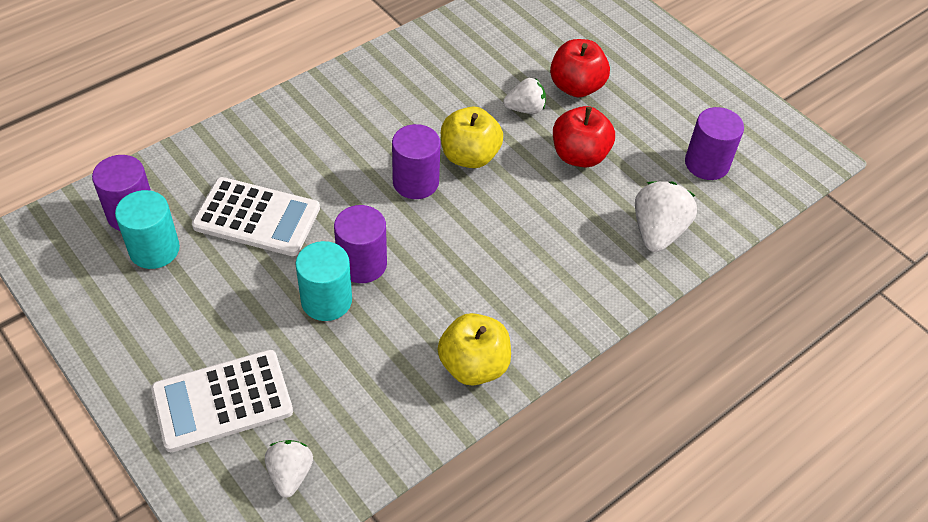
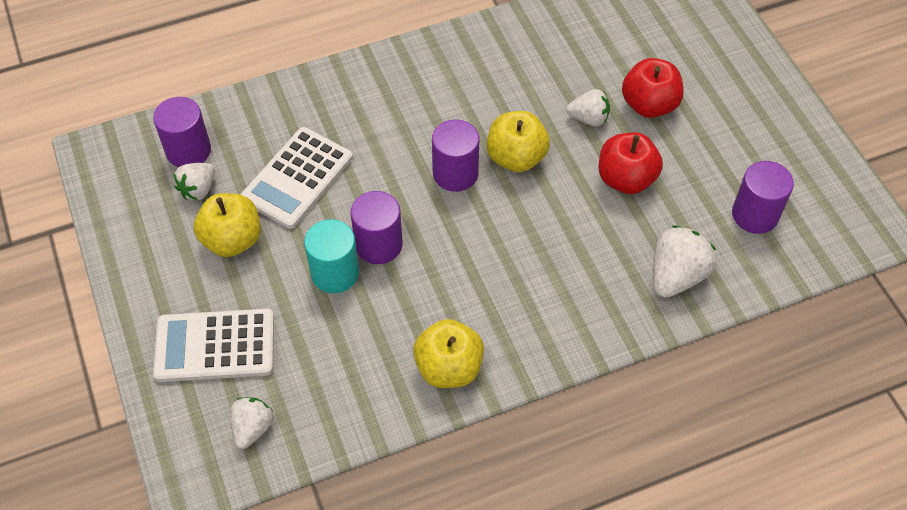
camera: 20 degrees right, 5 degrees up
turquoise cylinder [115,190,180,269] -> white strawberry [174,163,215,201]
white calculator [192,177,320,256] -> white calculator turned 90 degrees clockwise [240,127,353,229]
none -> yellow apple [194,193,261,257]

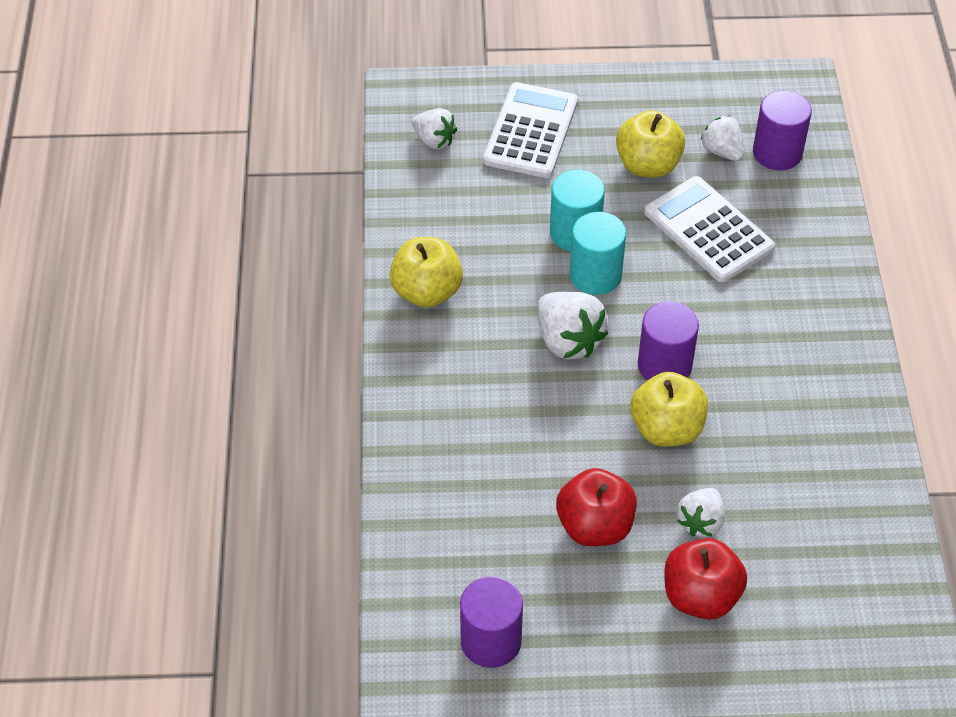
camera: 110 degrees right, 5 degrees down
purple cylinder [351,191,403,264] -> turquoise cylinder [570,212,626,295]
white strawberry [653,226,717,298] -> white strawberry moved to [537,291,608,360]

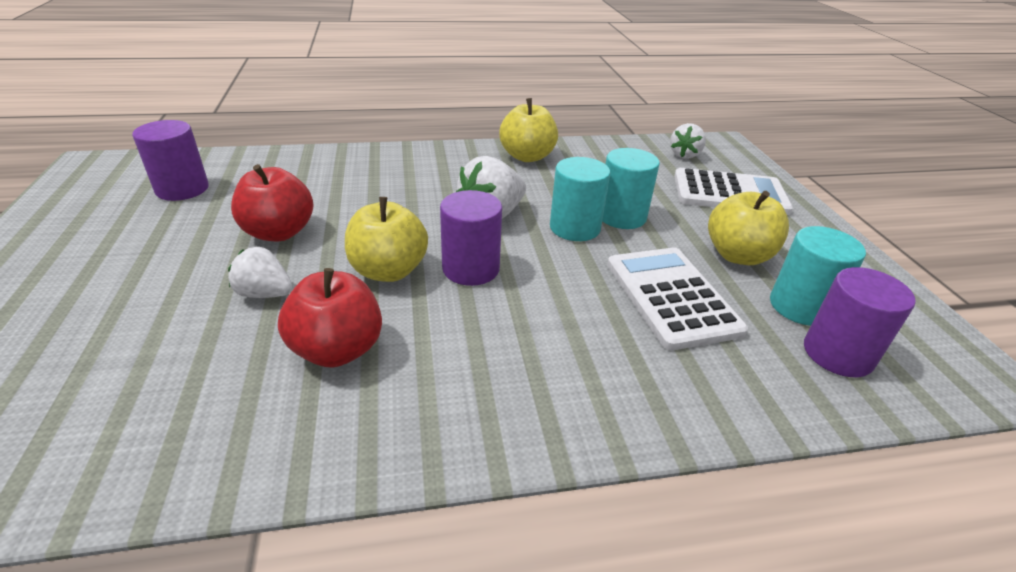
camera: 80 degrees right, 15 degrees down
white calculator [644,176,775,282] -> white calculator turned 60 degrees counterclockwise [607,247,748,350]
red apple [664,538,747,620] -> red apple moved to [278,268,382,368]
white strawberry [700,116,744,161] -> turquoise cylinder [770,226,866,326]

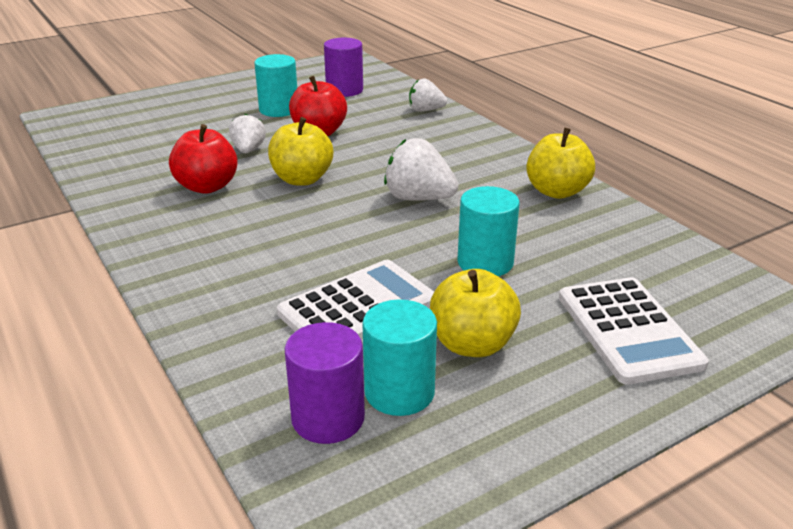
camera: 70 degrees right, 5 degrees down
purple cylinder [440,190,502,286] -> none
turquoise cylinder [550,157,611,241] -> turquoise cylinder moved to [254,54,297,117]
white strawberry [670,123,706,159] -> white strawberry moved to [409,79,447,112]

